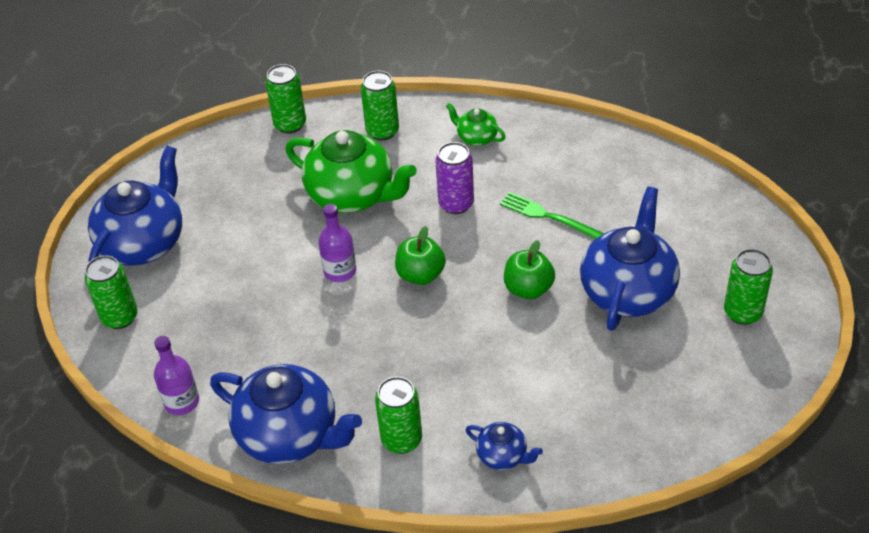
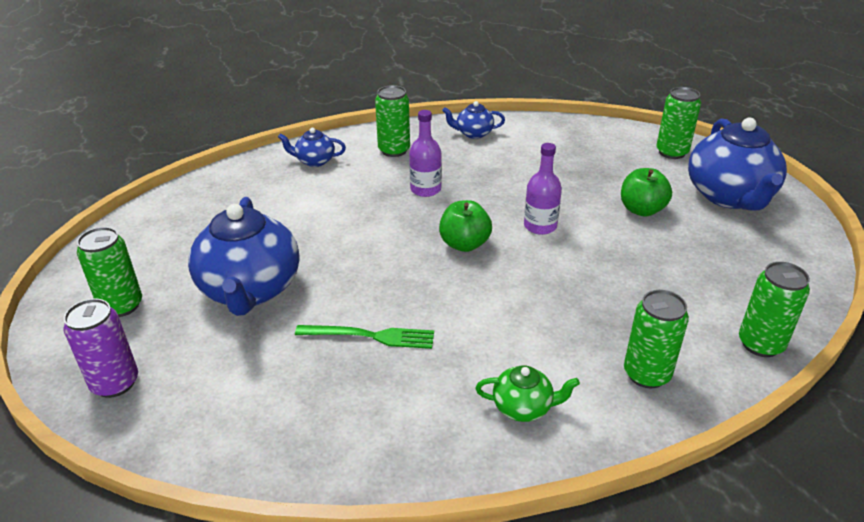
camera: 150 degrees right, 10 degrees down
purple bottle [154,336,199,415] -> purple bottle moved to [409,110,442,197]
blue teapot [210,364,362,464] -> blue teapot [442,101,505,139], size x0.47
green teapot [285,130,417,213] -> none
purple can [436,142,474,214] -> purple can moved to [64,299,138,398]
green apple [504,240,555,299] -> green apple moved to [621,168,672,217]

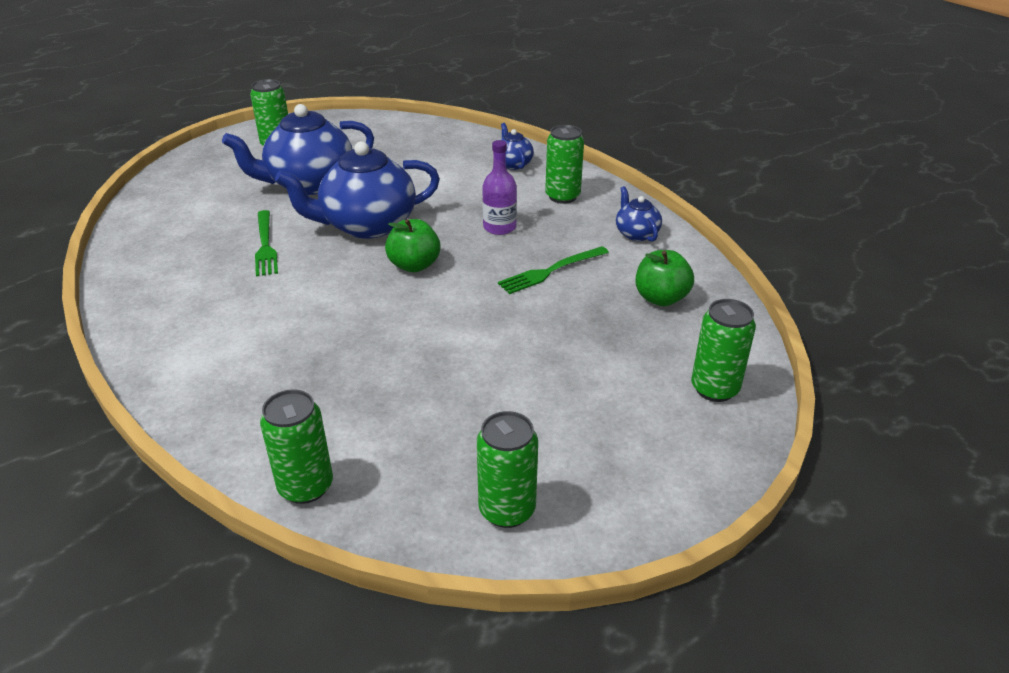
camera: 70 degrees right, 0 degrees up
purple can [64,299,138,398] -> none
green teapot [475,365,580,422] -> none
purple bottle [524,143,562,235] -> none
green apple [621,168,672,217] -> green apple moved to [635,250,694,306]
green can [624,290,689,389] -> green can moved to [477,411,538,528]
blue teapot [688,118,787,211] -> blue teapot moved to [275,141,440,239]
none -> green fork [498,246,609,294]

